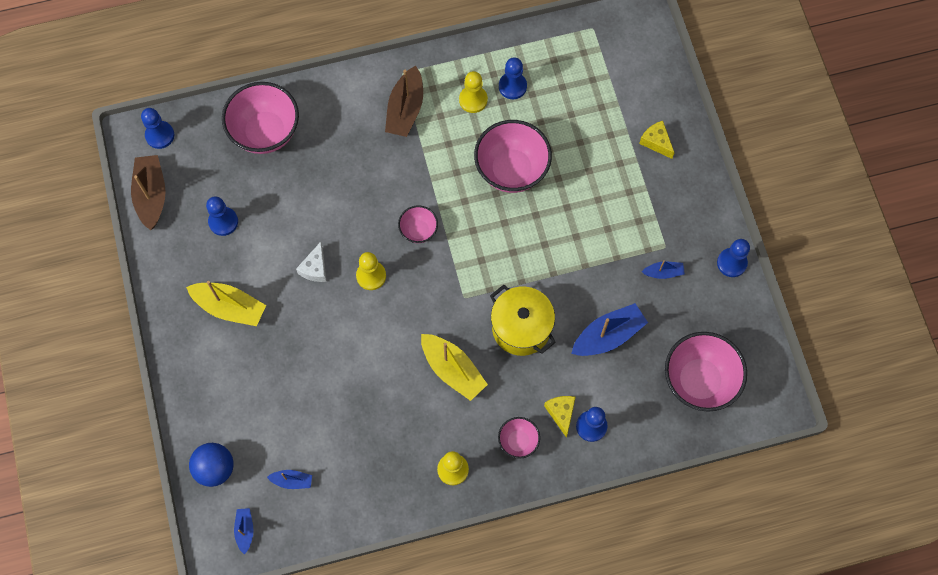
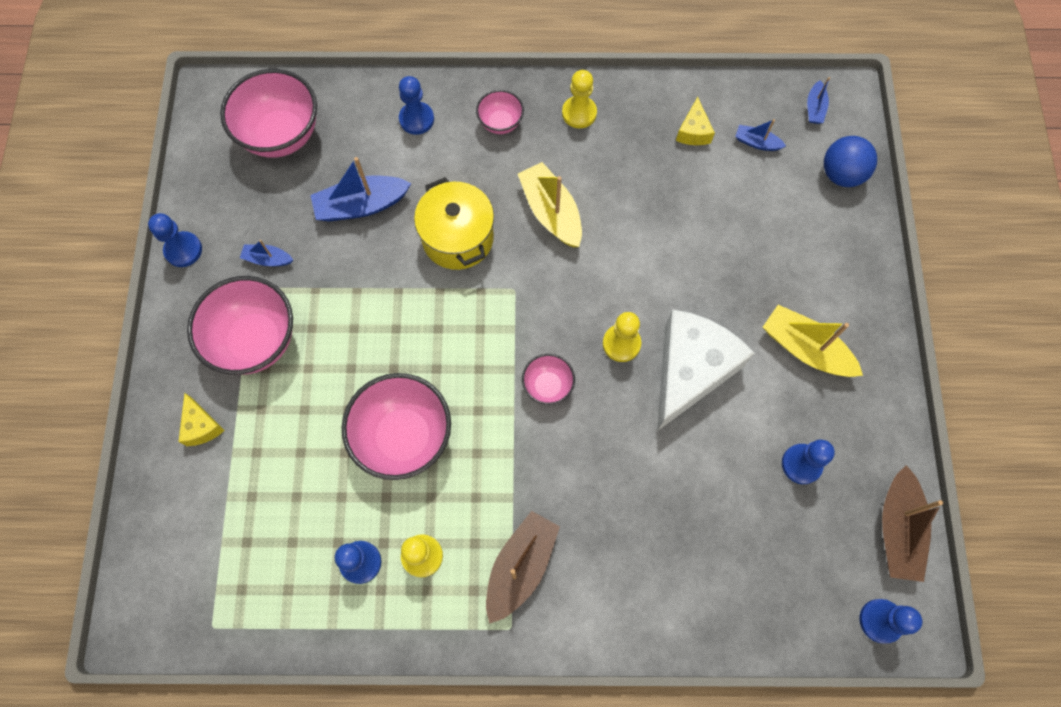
camera: 165 degrees left, 0 degrees up
pink bowl [222,82,299,154] -> pink bowl moved to [187,276,293,375]
white cheese [296,242,327,282] -> white cheese [657,309,755,431], size x2.28
yellow cheese [544,396,576,438] -> yellow cheese moved to [676,97,715,145]

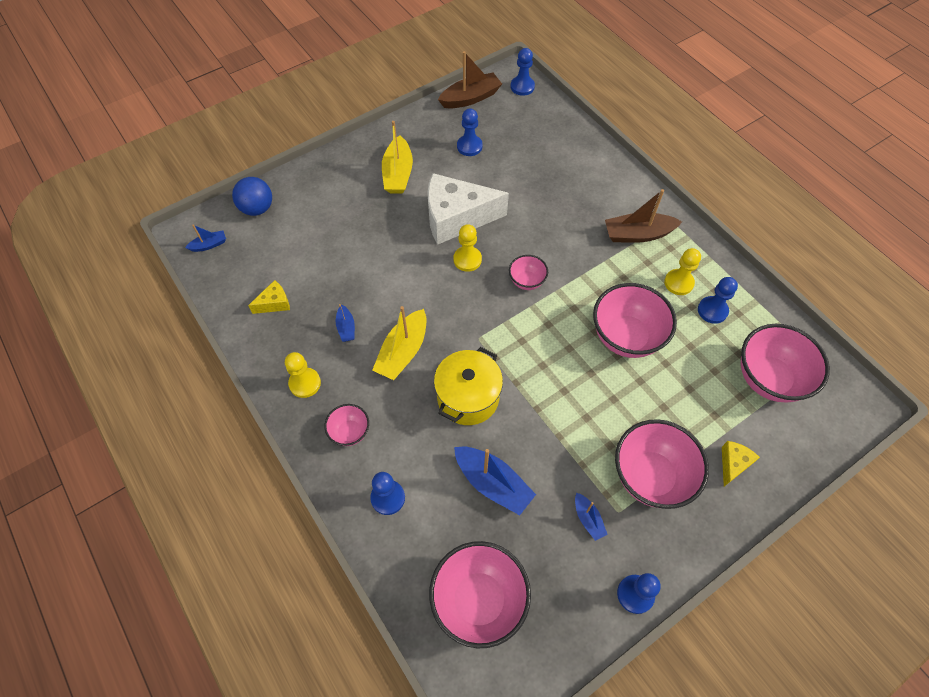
camera: 125 degrees left, 10 degrees down
blue boat [735,119,786,151] -> blue boat moved to [336,304,355,342]
none -> pink bowl [741,324,830,403]

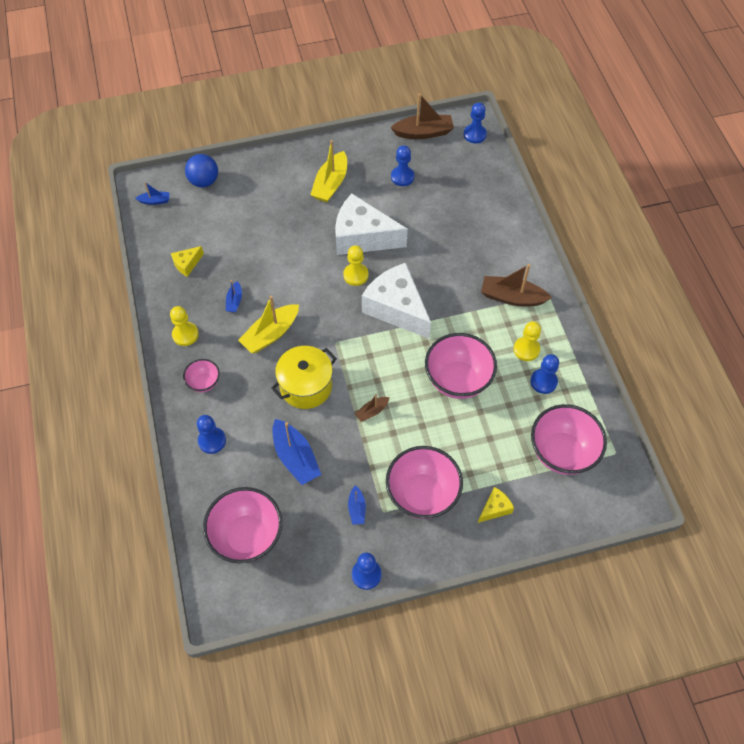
camera: 20 degrees right, 0 degrees up
yellow cheese [248,280,290,314] -> yellow cheese turned 150 degrees clockwise [171,246,204,277]
pink bowl [509,255,548,290] -> white cheese [362,263,431,339]
none -> brown boat [355,394,390,422]

